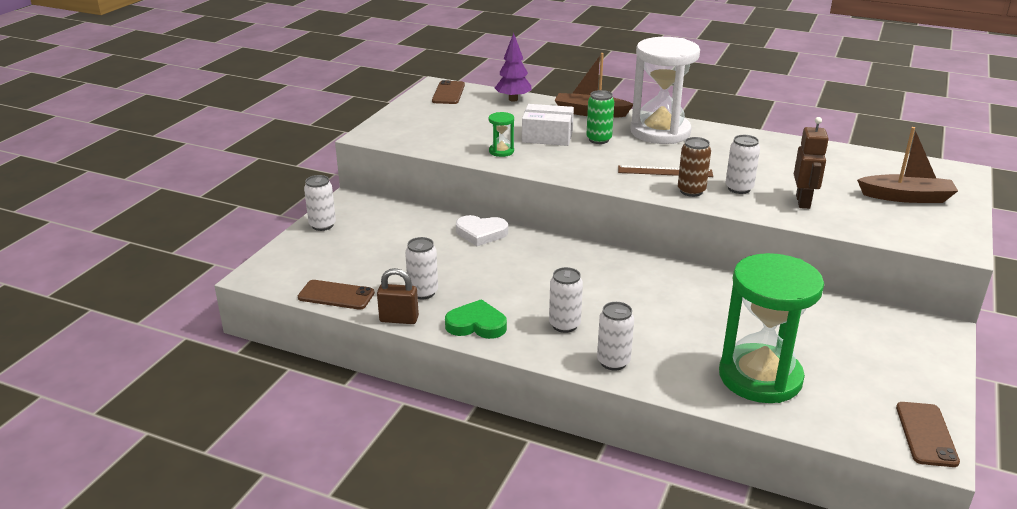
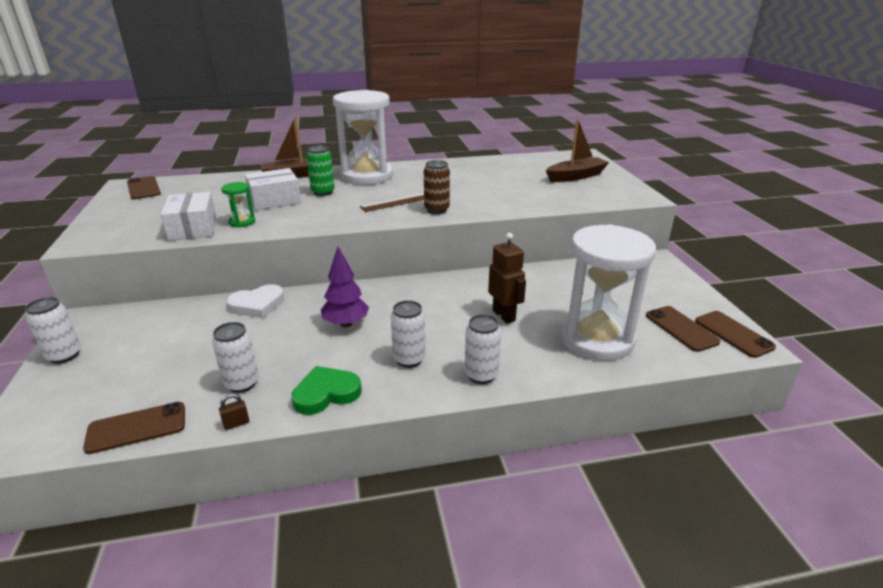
camera: 35 degrees left, 0 degrees up
brown padlock [377,268,419,324] -> brown padlock [219,393,249,430], size x0.54
purple tree [495,33,532,102] -> purple tree moved to [321,246,369,327]
green hourglass [719,253,824,403] -> white hourglass [559,224,656,361]
white can [725,135,760,194] -> none
brown robot [794,117,829,209] -> brown robot moved to [488,233,526,324]
none -> white box [161,192,216,241]
none -> brown phone [646,306,720,352]

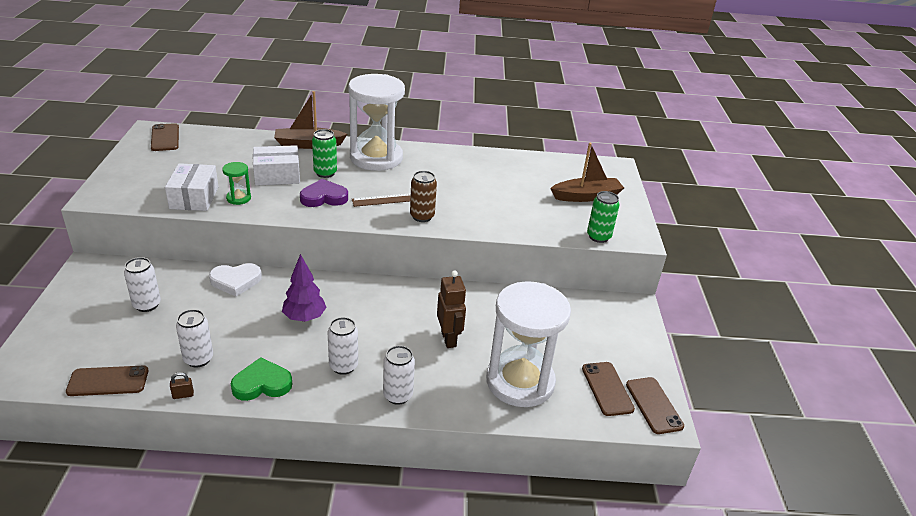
camera: 10 degrees right, 5 degrees up
white can [25,297,81,364] -> white can moved to [124,257,161,312]
none -> purple heart [300,179,348,207]
none -> green can [587,191,619,243]

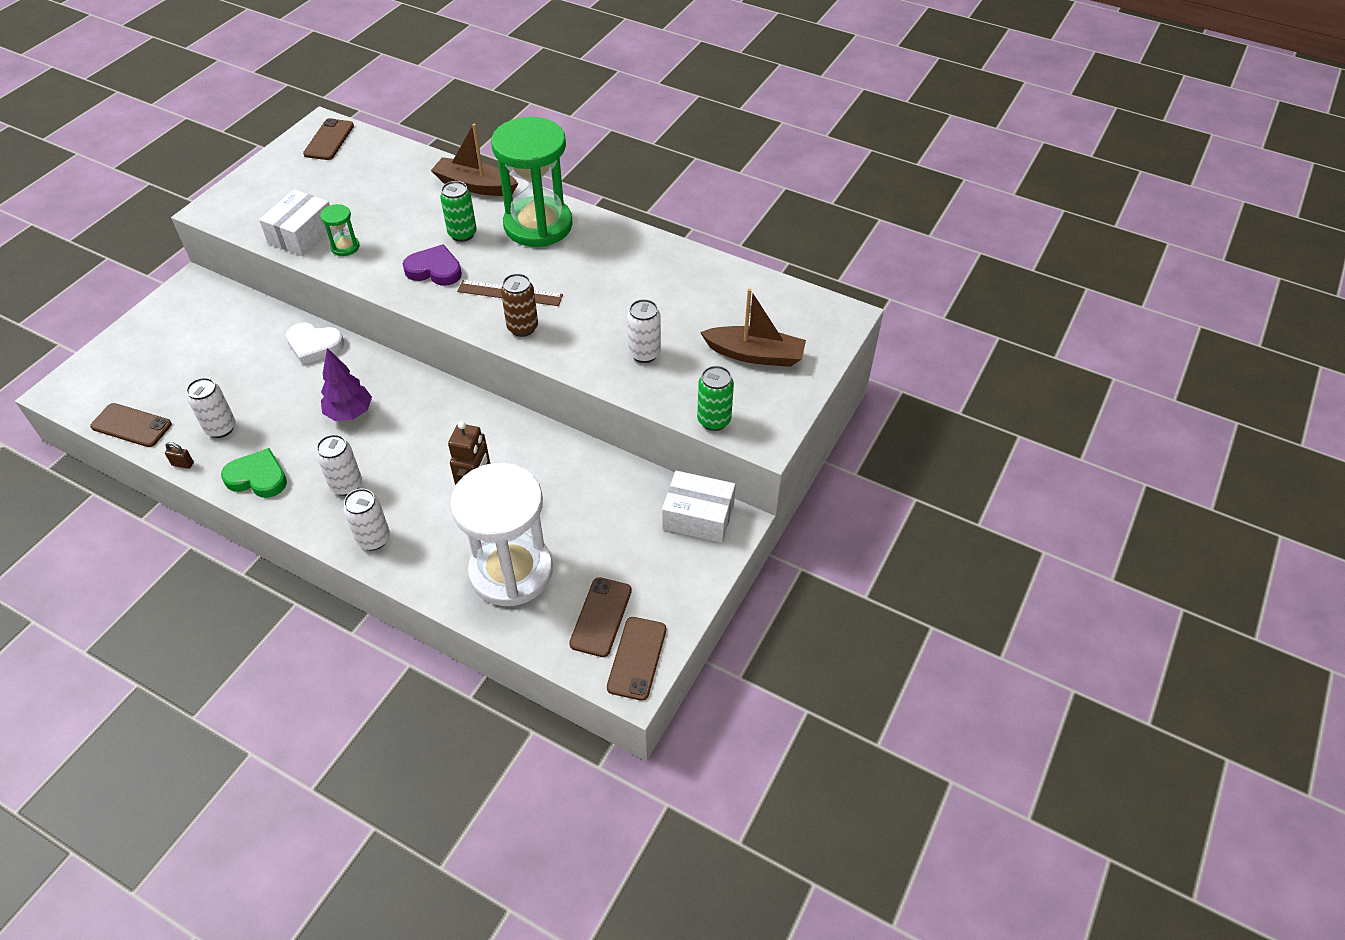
camera: 30 degrees right, 15 degrees up
white can [124,257,161,312] -> white can moved to [627,299,661,363]
white box [253,145,300,186] -> white box moved to [662,471,736,543]
white hourglass [348,74,405,171] -> green hourglass [491,117,573,247]

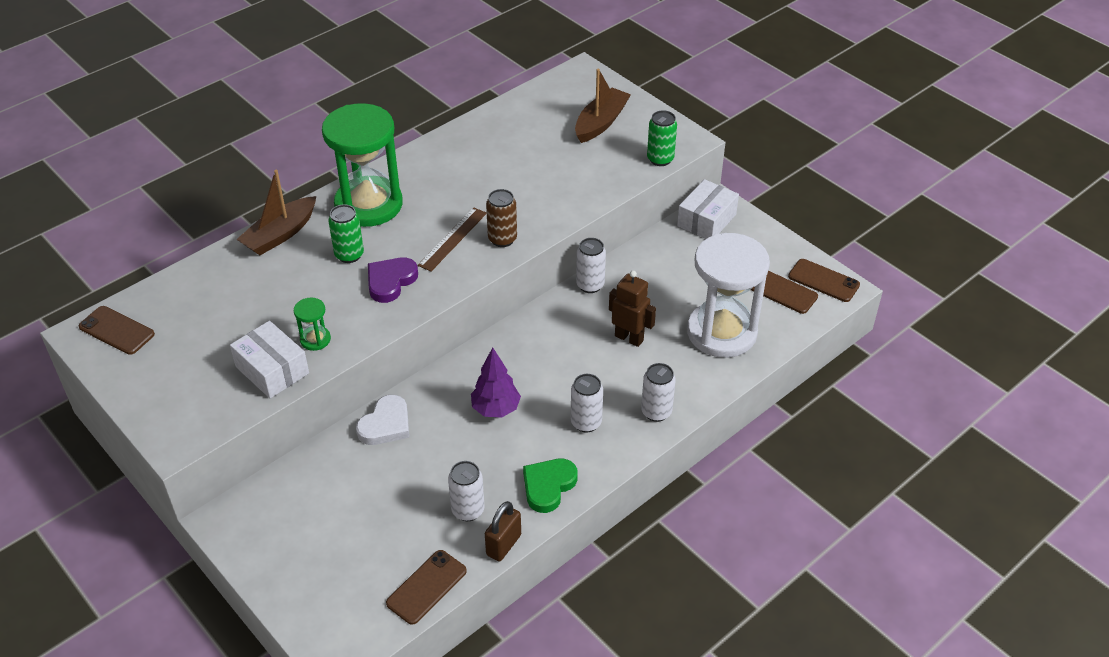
camera: 70 degrees left, 5 degrees down
brown padlock [165,442,194,469] -> brown padlock [485,501,521,561], size x1.85
white can [627,299,661,363] -> white can moved to [576,238,606,293]

